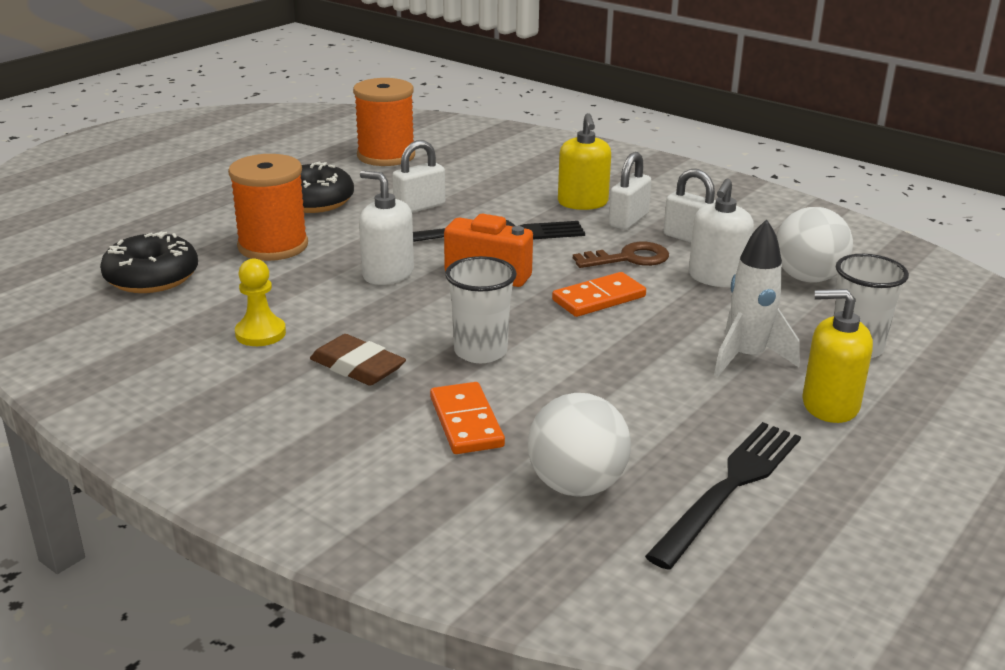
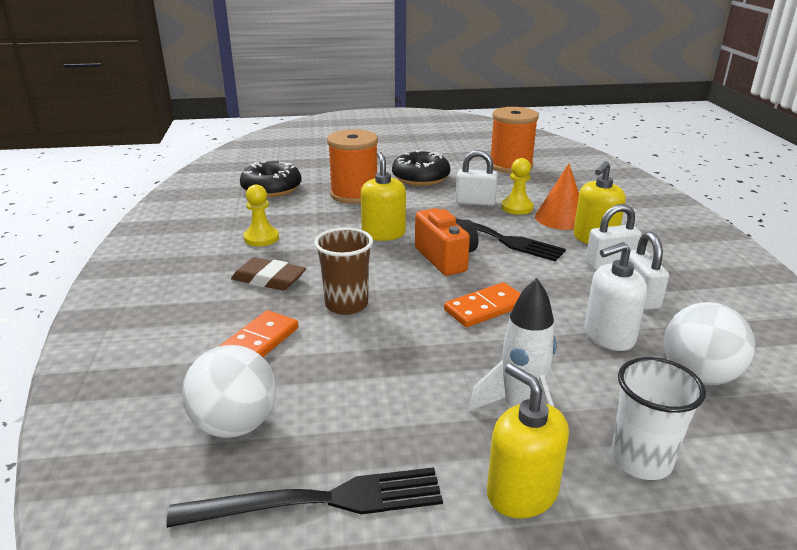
camera: 45 degrees right, 0 degrees up
brown eraser [310,334,406,386] -> brown eraser turned 60 degrees counterclockwise [231,257,306,291]
white soap dispenser [359,171,414,285] -> yellow soap dispenser [361,152,406,241]
white cup [445,256,517,363] -> brown cup [314,228,373,315]
orange domino [552,272,646,317] -> orange domino turned 45 degrees counterclockwise [444,282,521,327]
brown key [573,242,669,268] -> none
none -> yellow pawn [501,158,534,215]
none -> orange cone [535,164,579,230]

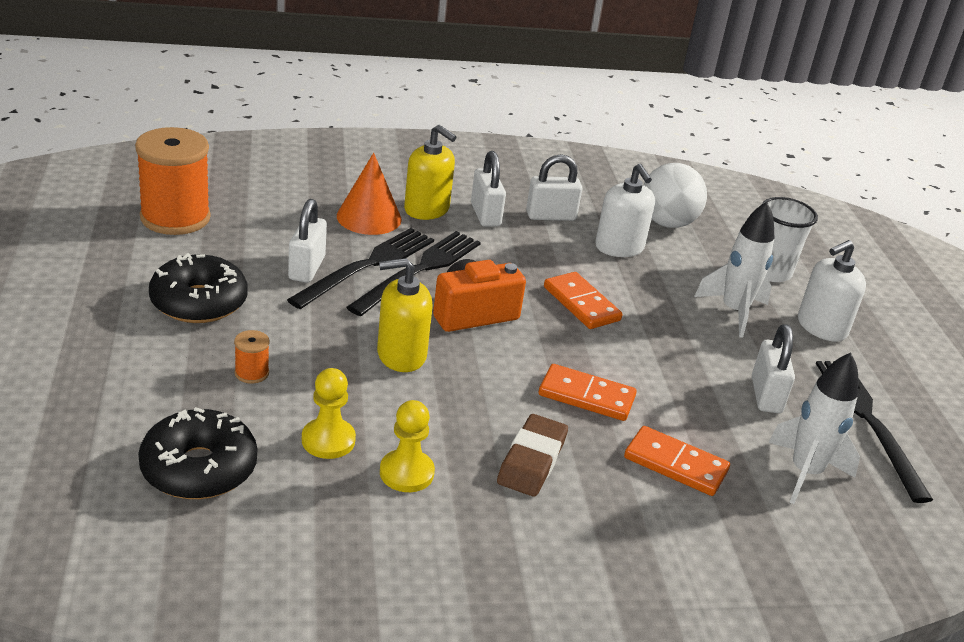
camera: 95 degrees left, 5 degrees up
white ball [182,345,276,438] -> white rocket [768,353,860,504]
brown cup [314,228,373,315] -> orange domino [539,364,637,421]
orange spool [327,129,378,204] -> orange spool [234,330,270,384], size x0.42
yellow soap dispenser [487,363,569,519] -> white soap dispenser [798,240,866,342]
yellow pawn [501,158,534,215] -> yellow pawn moved to [302,368,356,459]
none -> black fork [287,228,434,309]
none -> white padlock [752,324,795,413]

